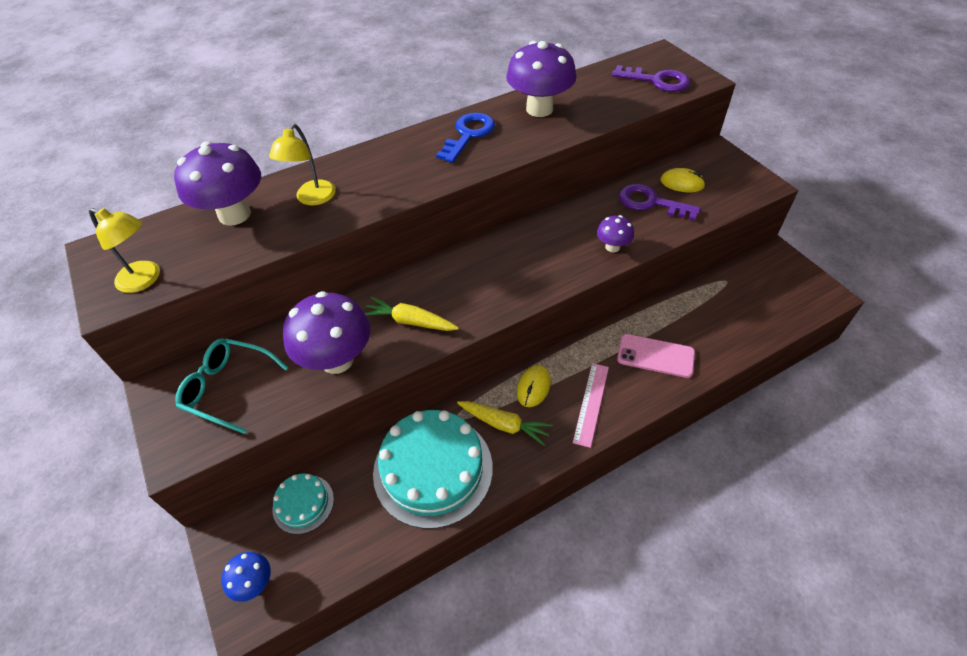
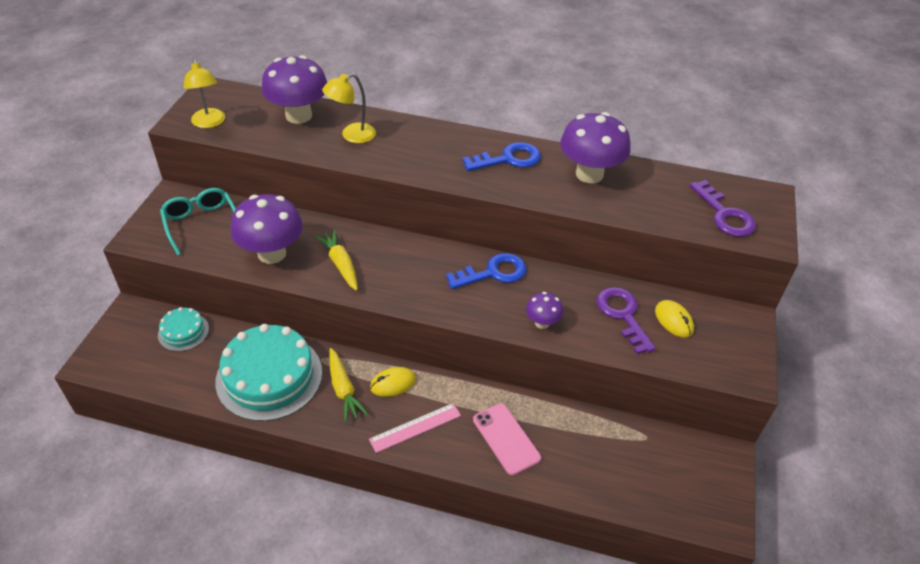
camera: 40 degrees right, 5 degrees down
blue mushroom [221,552,271,602] -> none
none -> blue key [446,253,526,289]

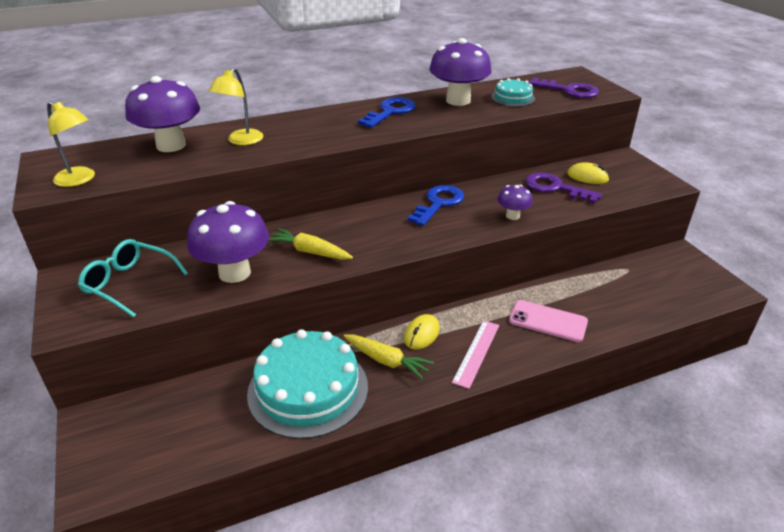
camera: 35 degrees left, 10 degrees down
turquoise cake [158,307,209,351] -> turquoise cake moved to [491,78,535,107]

